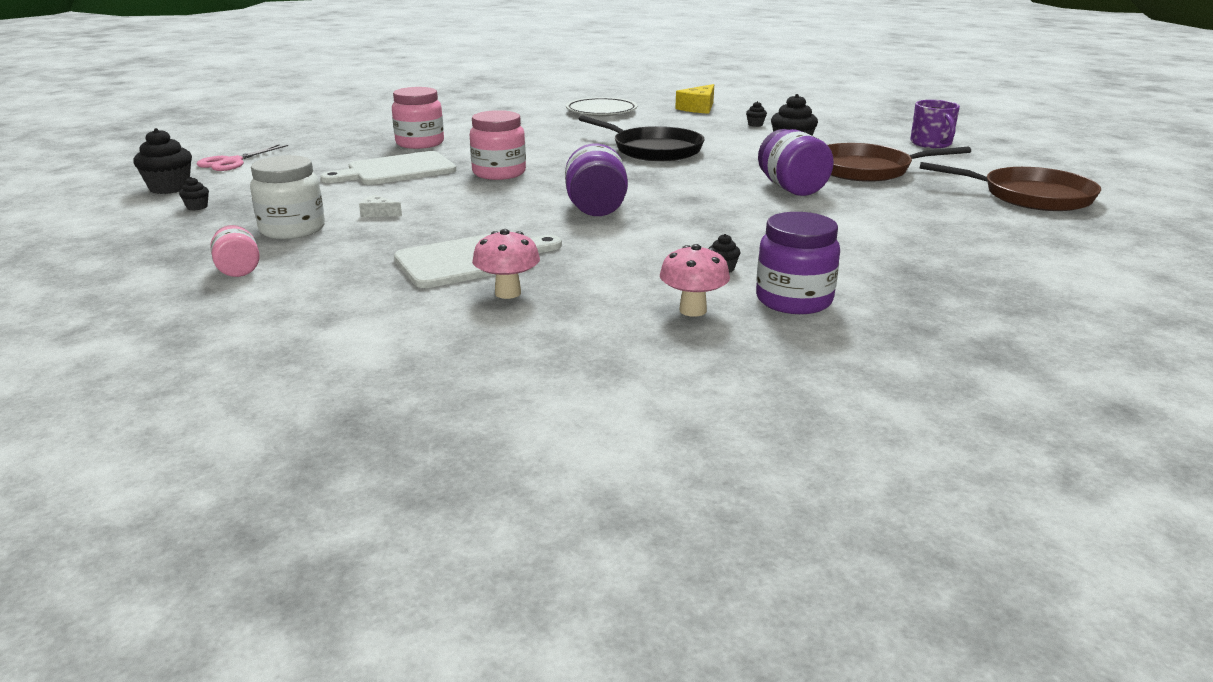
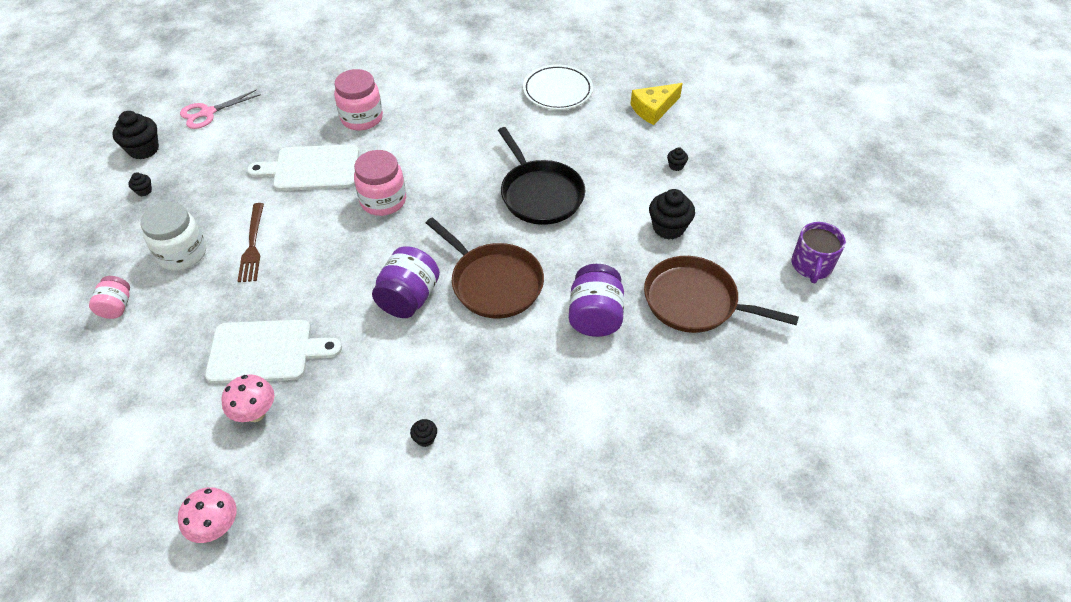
camera: 25 degrees right, 25 degrees up
white cheese [359,195,402,217] -> brown fork [238,203,264,282]
pink mushroom [660,244,730,317] -> pink mushroom moved to [178,487,237,543]
purple jar [756,212,840,314] -> none
brown pan [919,162,1101,211] -> brown pan moved to [426,217,544,318]

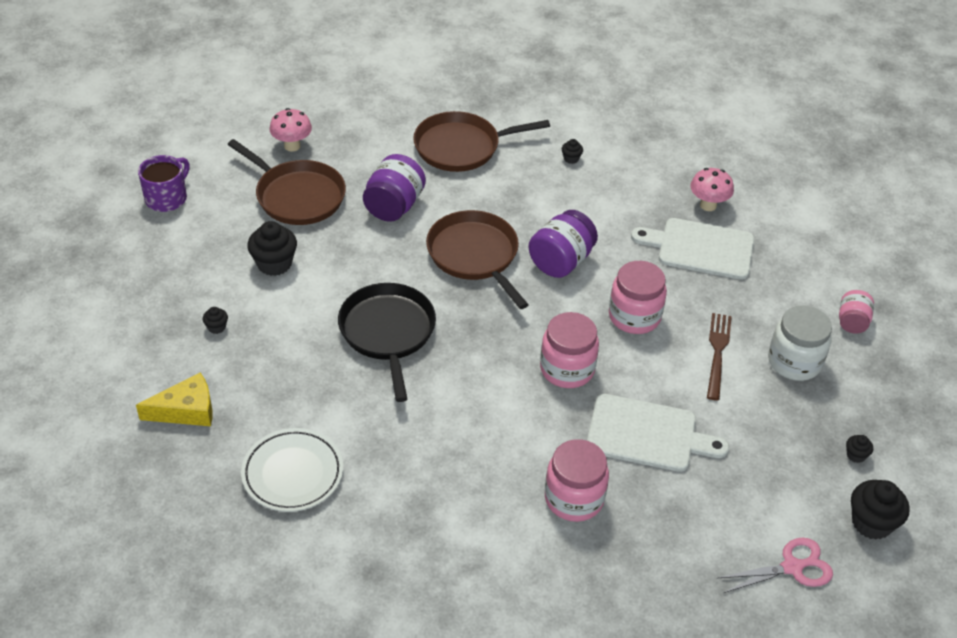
camera: 165 degrees left, 5 degrees down
pink mushroom [178,487,237,543] -> pink mushroom moved to [270,108,312,151]
none -> brown pan [413,111,550,172]
none -> pink jar [609,261,667,334]

